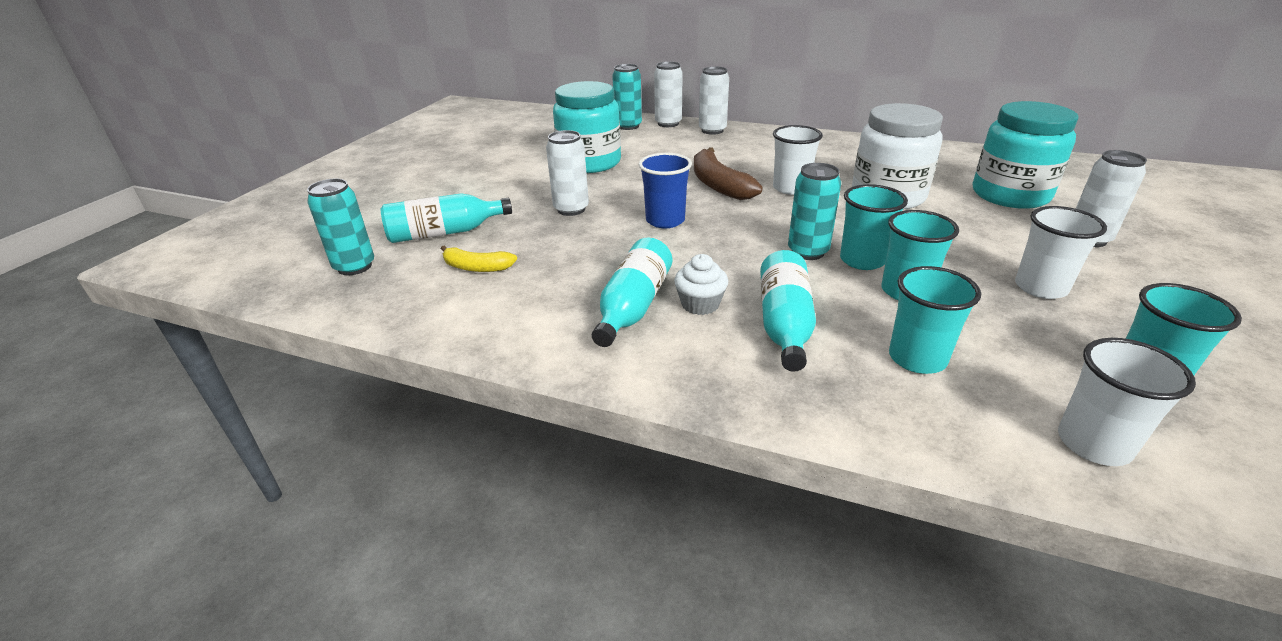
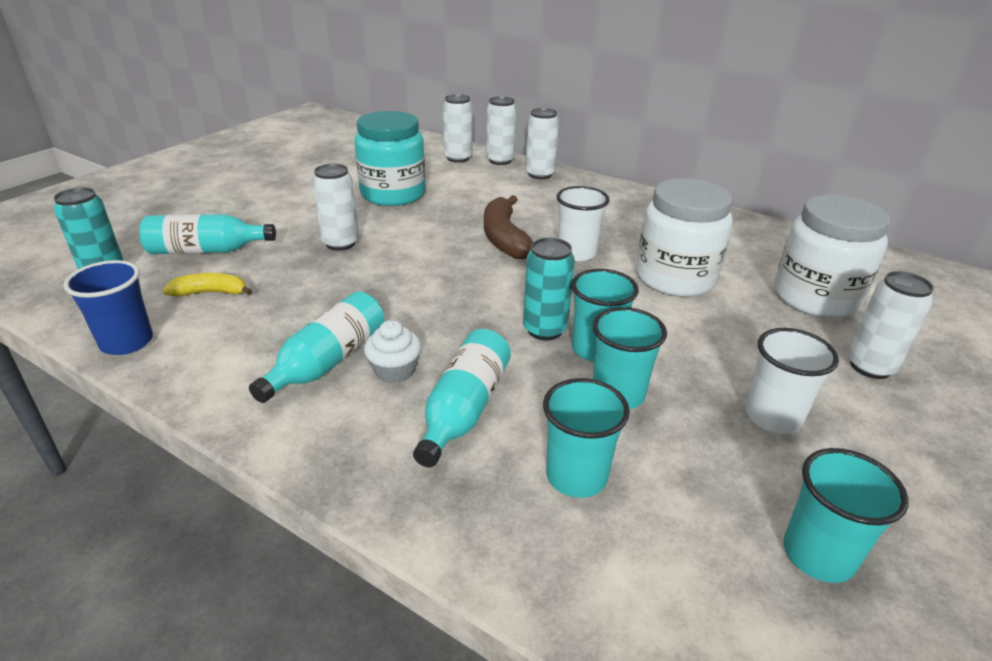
camera: 10 degrees right, 0 degrees up
yellow banana [441,245,517,272] -> yellow banana turned 150 degrees clockwise [163,273,252,296]
turquoise can [612,64,642,130] -> white can [443,94,473,163]
blue cup [639,153,692,228] -> blue cup moved to [64,260,153,355]
turquoise jar [973,101,1079,209] -> white jar [774,195,891,318]
white cup [1058,338,1196,466] -> none

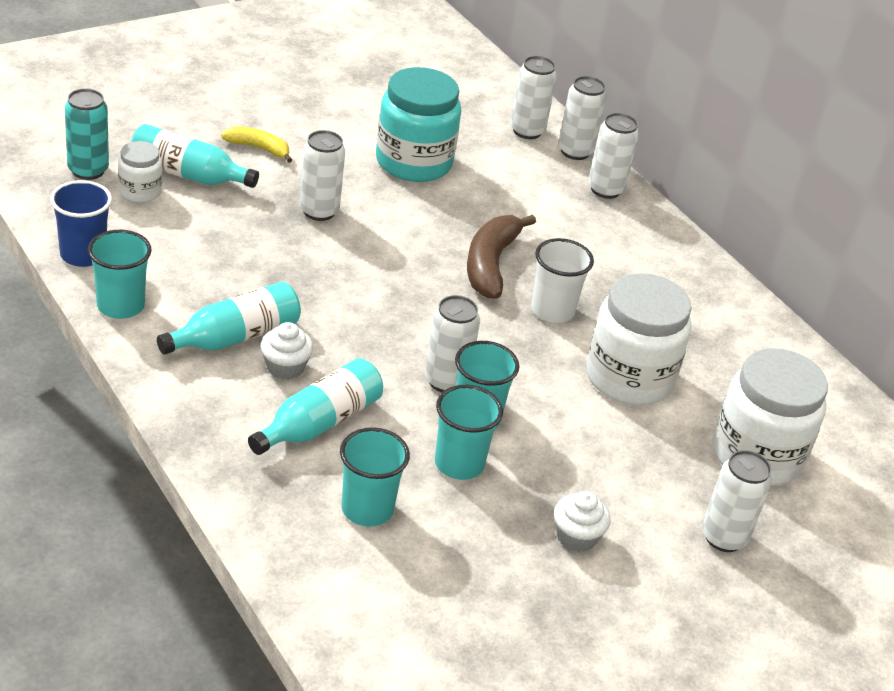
camera: 20 degrees right, 5 degrees up
yellow banana [163,273,252,296] -> yellow banana moved to [221,126,292,163]
turquoise can [523,238,575,340] -> white can [425,295,480,392]
white cup [746,328,839,434] -> white cupcake [554,491,610,552]
turquoise cup [783,448,909,583] -> turquoise cup moved to [88,230,152,319]
none -> white jar [118,141,162,203]

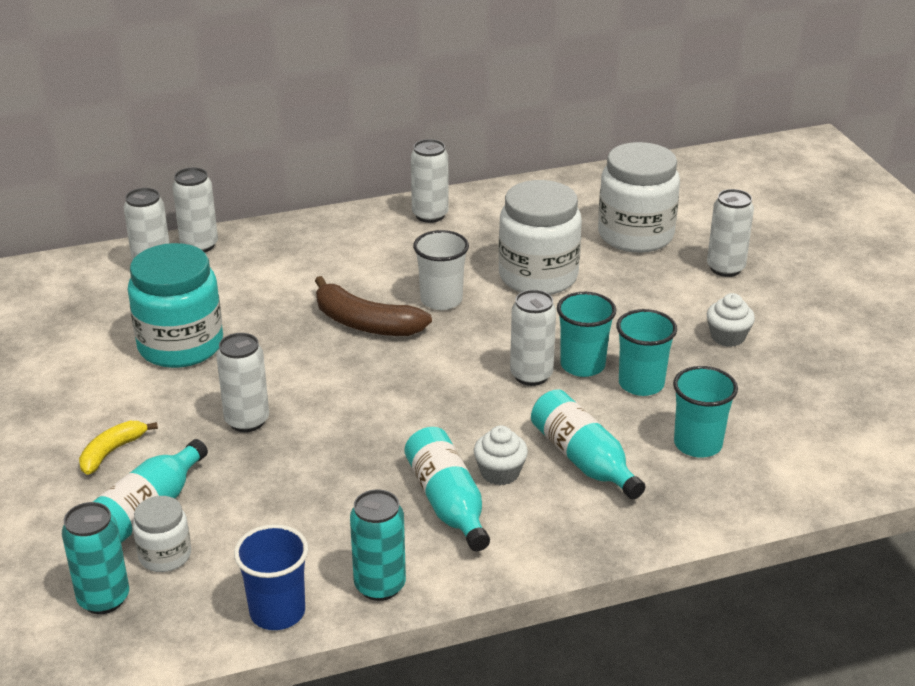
camera: 70 degrees left, 5 degrees down
turquoise cup [88,230,152,319] -> turquoise can [350,490,406,601]
white can [588,113,639,199] -> white can moved to [411,139,449,223]

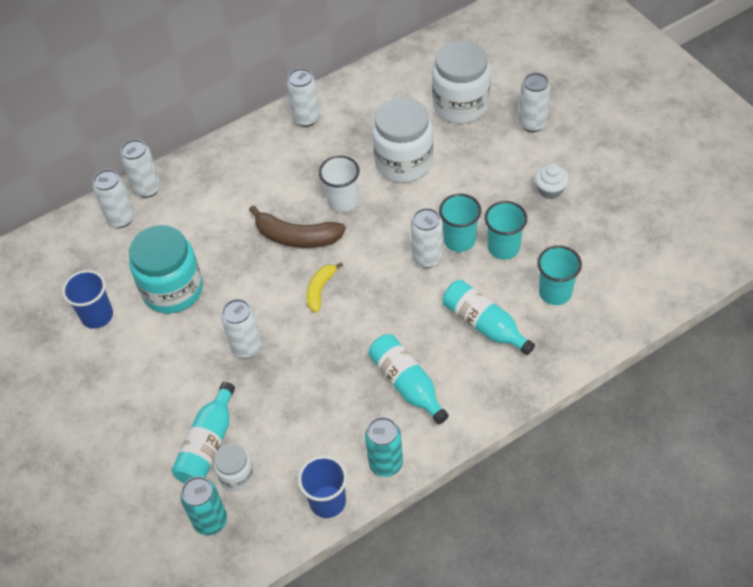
camera: 10 degrees left, 20 degrees up
yellow banana [79,421,158,475] -> yellow banana moved to [307,262,343,313]
white cupcake [474,425,528,485] -> none
none -> blue cup [62,270,113,329]

